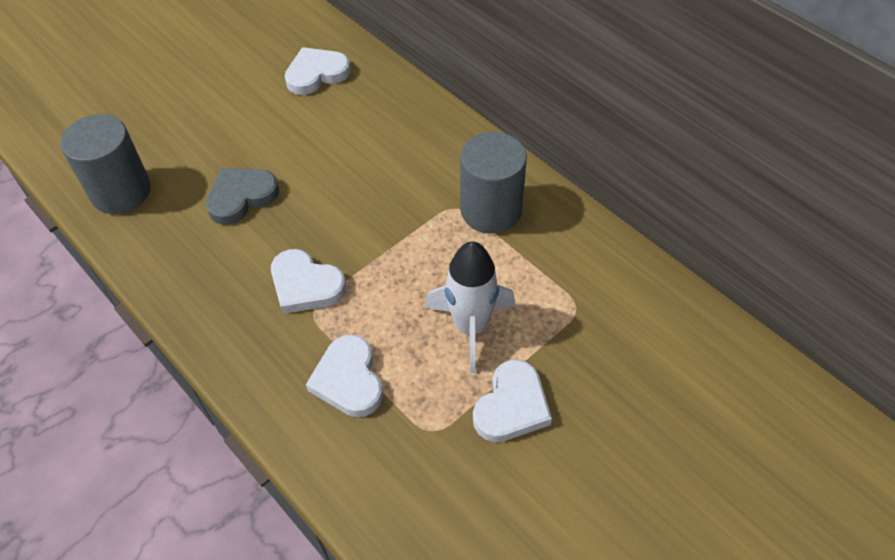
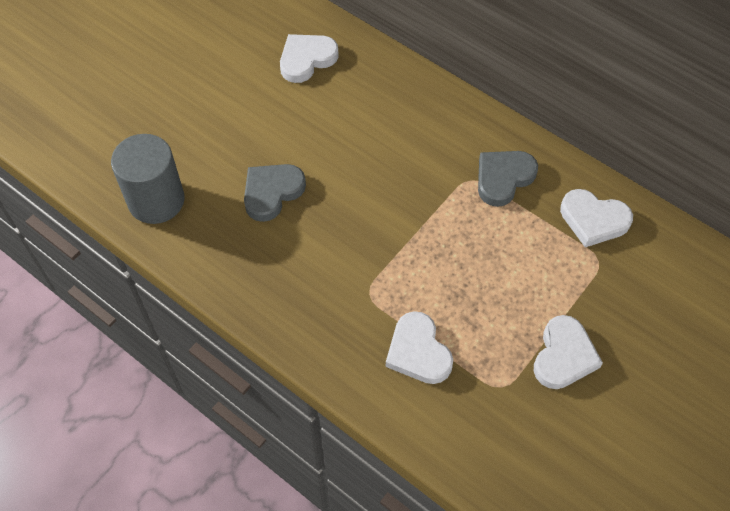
camera: 10 degrees left, 5 degrees up
white heart [271,249,346,314] -> white heart moved to [560,189,633,247]
white rocket [425,241,515,373] -> none
grey cylinder [460,132,527,234] -> grey heart [478,151,538,207]

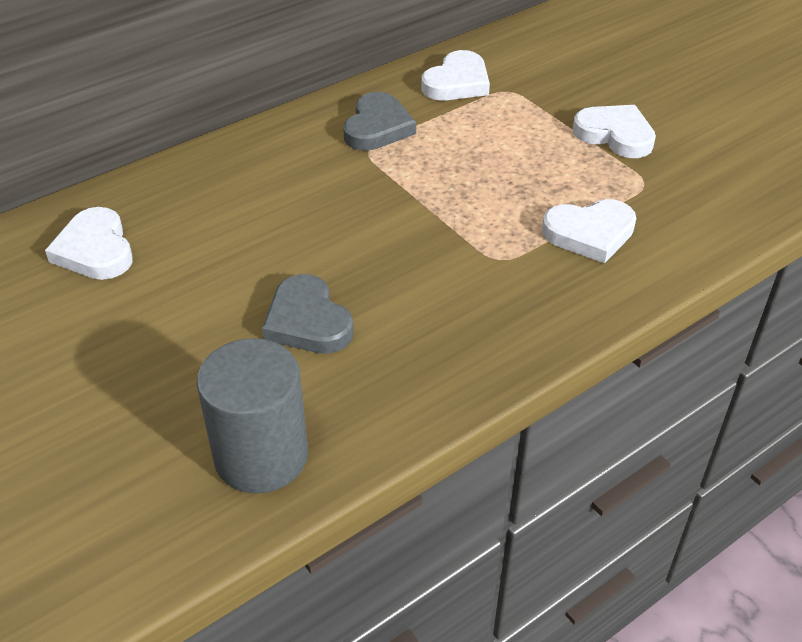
camera: 75 degrees left, 15 degrees down
grey heart [478,151,538,207] -> grey heart turned 135 degrees counterclockwise [343,92,416,151]

